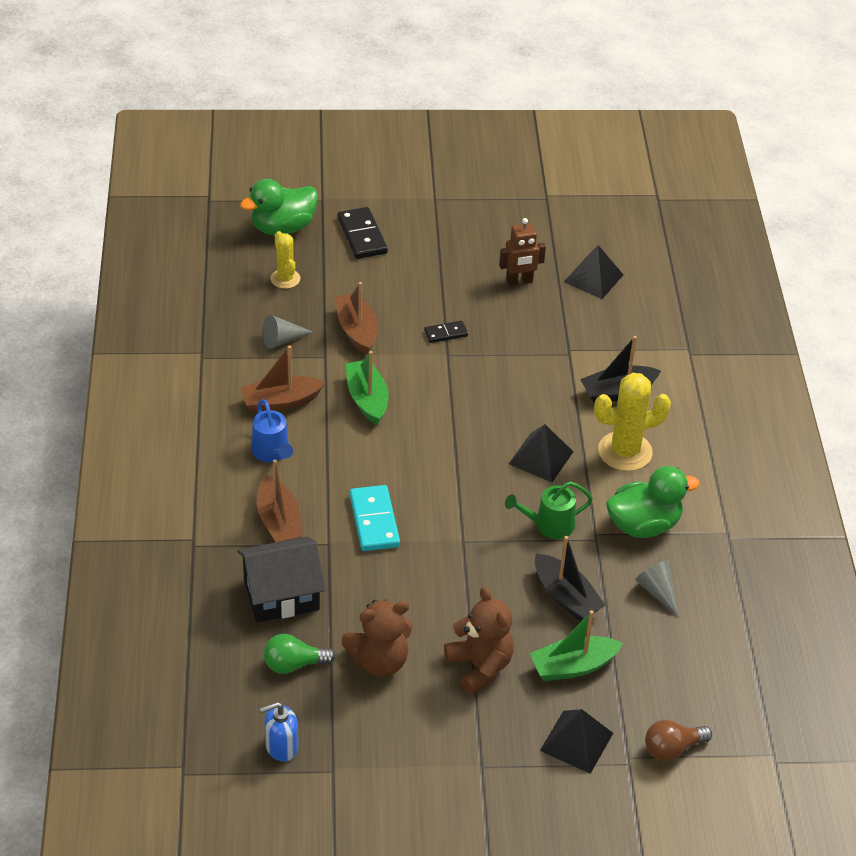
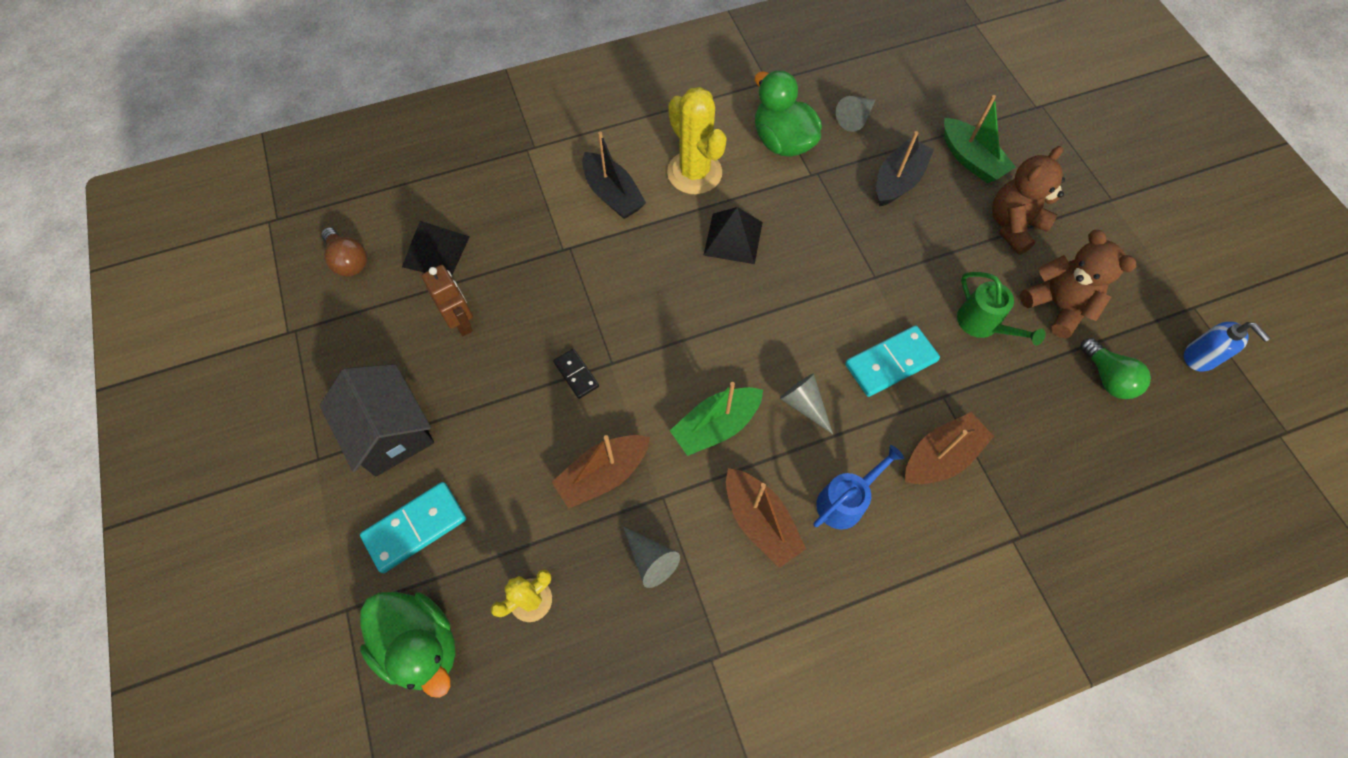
camera: 105 degrees left, 20 degrees up
black house [237,536,325,623] -> black house moved to [320,364,434,477]
black domino [338,207,388,259] -> turquoise domino [360,482,466,573]
green watering can [505,482,593,539] -> green watering can moved to [957,272,1045,345]
black pyramid [540,709,613,774] -> none
brown light bulb [645,720,712,761] -> brown light bulb moved to [321,228,367,276]
none -> grey cone [780,373,833,434]

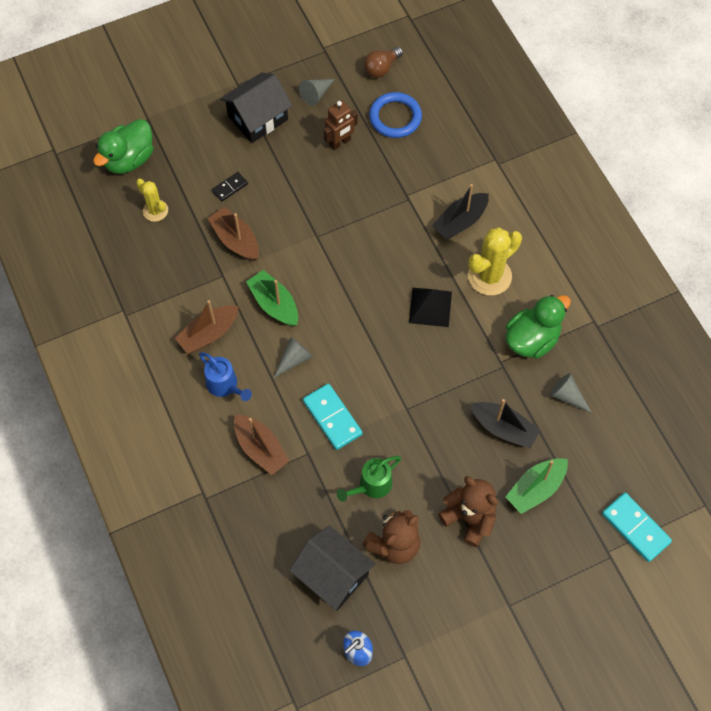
camera: 85 degrees right, 0 degrees up
turquoise domino [360,482,466,573] -> turquoise domino moved to [602,493,672,562]
black pyramid [402,221,470,275] -> blue ring [369,92,422,138]
black domino [553,349,599,399] -> black domino moved to [212,172,248,202]
grey cone [623,526,680,588] -> grey cone moved to [299,79,335,106]
green light bulb [1080,338,1151,399] -> black house [289,525,376,610]

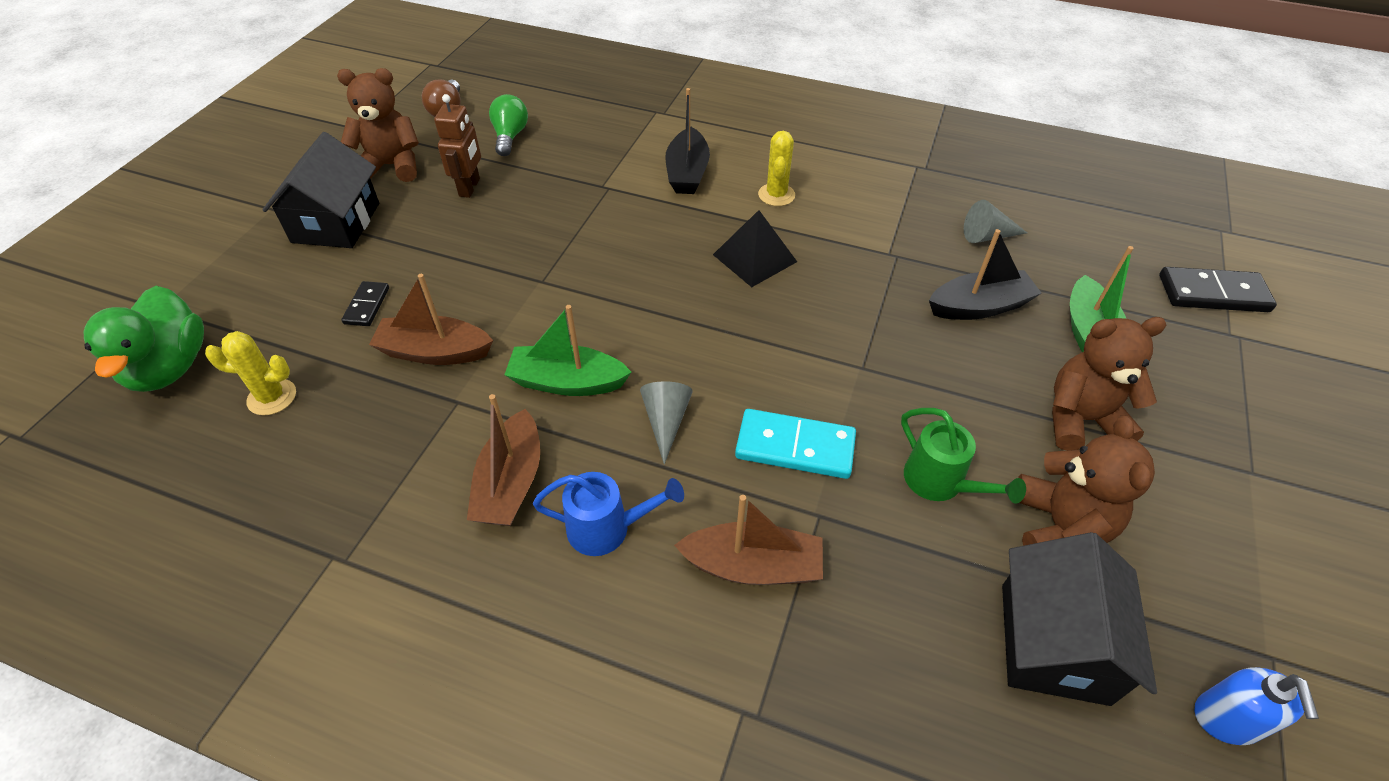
camera: 45 degrees left, 15 degrees down
black house [289,525,376,610] -> black house turned 75 degrees counterclockwise [1002,532,1157,706]
grey cone [299,79,335,106] -> brown teddy bear [337,68,419,182]
green watering can [337,456,401,502] -> green watering can turned 45 degrees counterclockwise [901,408,1026,504]
blue ring [369,92,422,138] -> green light bulb [489,94,528,156]
yellow cactus [468,227,522,295] -> yellow cactus [758,131,795,206], size x0.59
green duck [505,295,571,358] -> none
turquoise domino [602,493,672,562] -> black domino [1159,267,1277,312]

